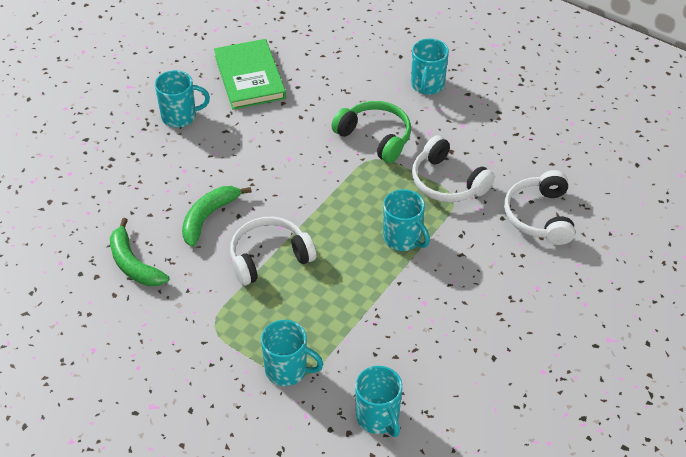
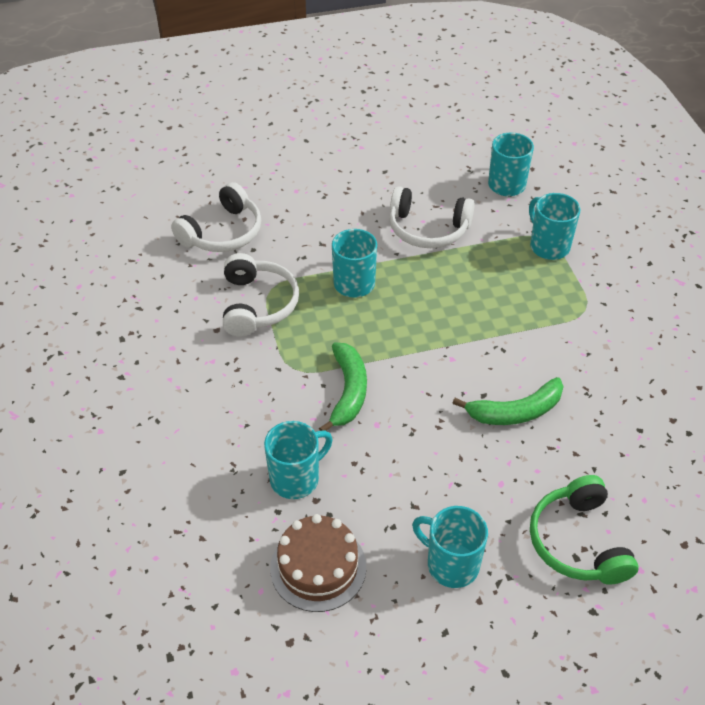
camera: 140 degrees left, 0 degrees up
green banana [110,218,169,286] -> green banana moved to [319,343,367,431]
green book [214,39,286,110] -> brown cake [270,514,366,612]
white headphones [230,217,316,286] -> white headphones moved to [389,186,475,248]
green headphones [331,101,411,163] -> green headphones moved to [530,475,639,585]
turquoise mug [411,38,449,95] -> turquoise mug moved to [264,421,333,499]

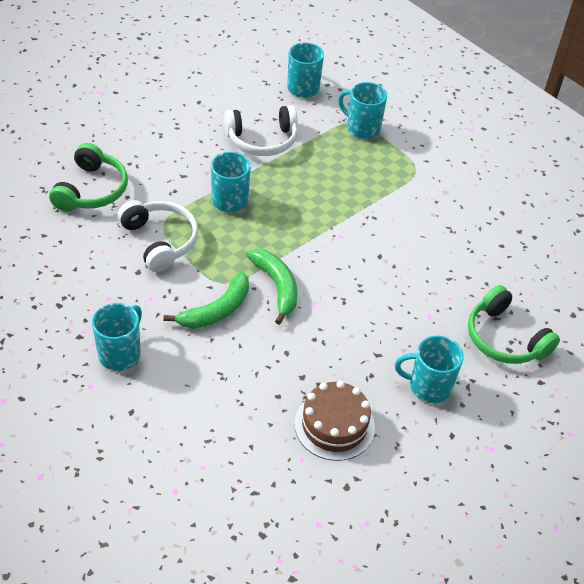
camera: 30 degrees left, 0 degrees up
white headphones [171,182,261,252] -> green headphones [49,143,128,211]
turquoise mug [264,421,333,499] -> turquoise mug moved to [92,303,142,371]
green banana [452,377,564,425] -> green banana moved to [163,271,249,329]

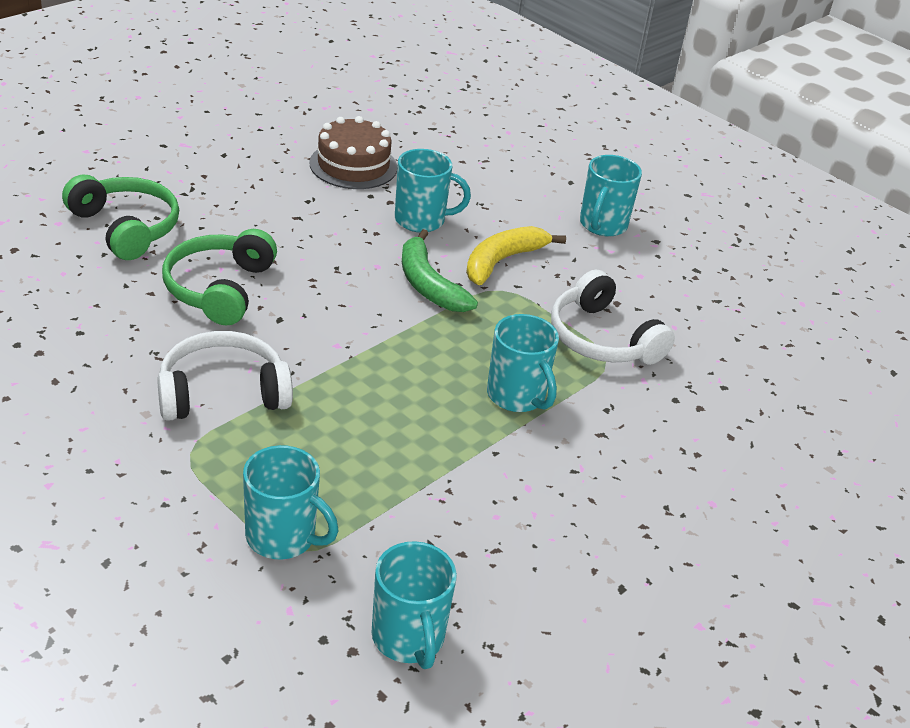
camera: 175 degrees right, 10 degrees down
green headphones [49,143,128,211] -> green headphones moved to [162,229,277,325]
green banana [163,271,249,329] -> yellow banana [466,226,566,285]
white headphones [224,105,297,156] -> white headphones moved to [157,331,293,421]
turquoise mug [395,335,464,403] -> turquoise mug moved to [395,149,471,232]

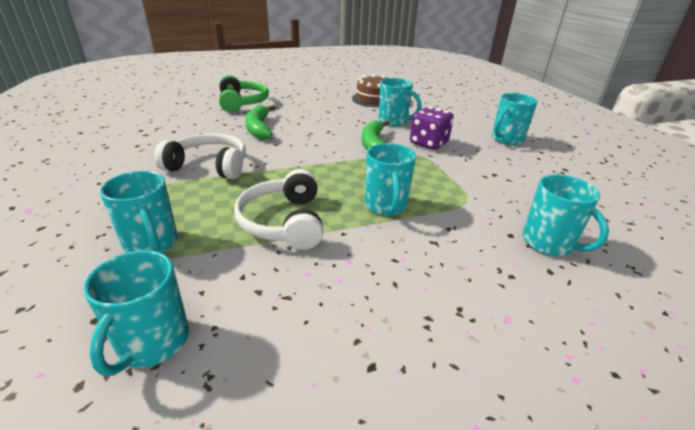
camera: 30 degrees right, 5 degrees down
green headphones [162,229,277,325] -> green banana [245,105,276,139]
yellow banana [466,226,566,285] -> purple dice [410,107,454,150]
white headphones [551,270,675,365] -> white headphones moved to [234,169,323,250]
none -> turquoise mug [522,175,609,256]

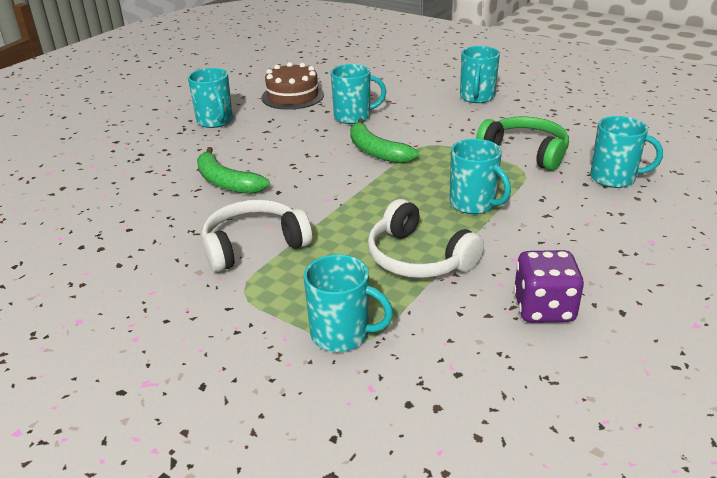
camera: 35 degrees left, 0 degrees up
turquoise mug [83,250,189,376] -> turquoise mug moved to [188,68,233,128]
green headphones [219,75,269,112] -> green headphones moved to [476,116,569,171]
purple dice [410,107,454,150] -> purple dice moved to [513,250,584,323]

